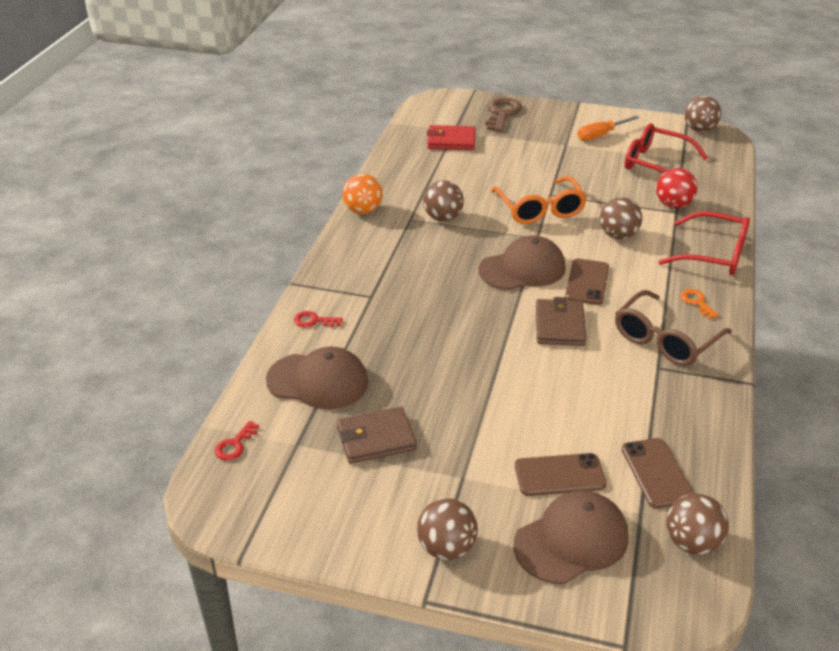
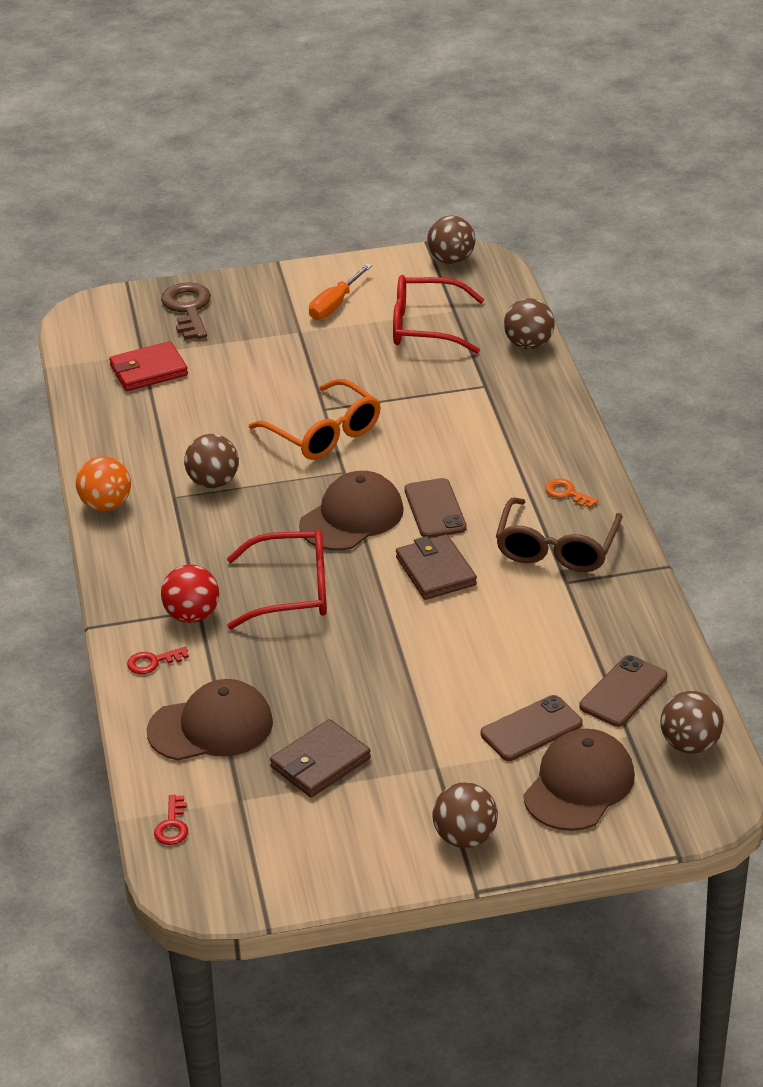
camera: 25 degrees left, 0 degrees up
brown ball [600,197,642,239] -> brown ball moved to [504,298,555,349]
brown phone [622,438,694,509] -> brown phone turned 75 degrees clockwise [580,655,667,727]
red ball [656,168,697,208] -> red ball moved to [161,565,219,623]
red glasses [658,211,750,275] -> red glasses moved to [227,529,327,629]

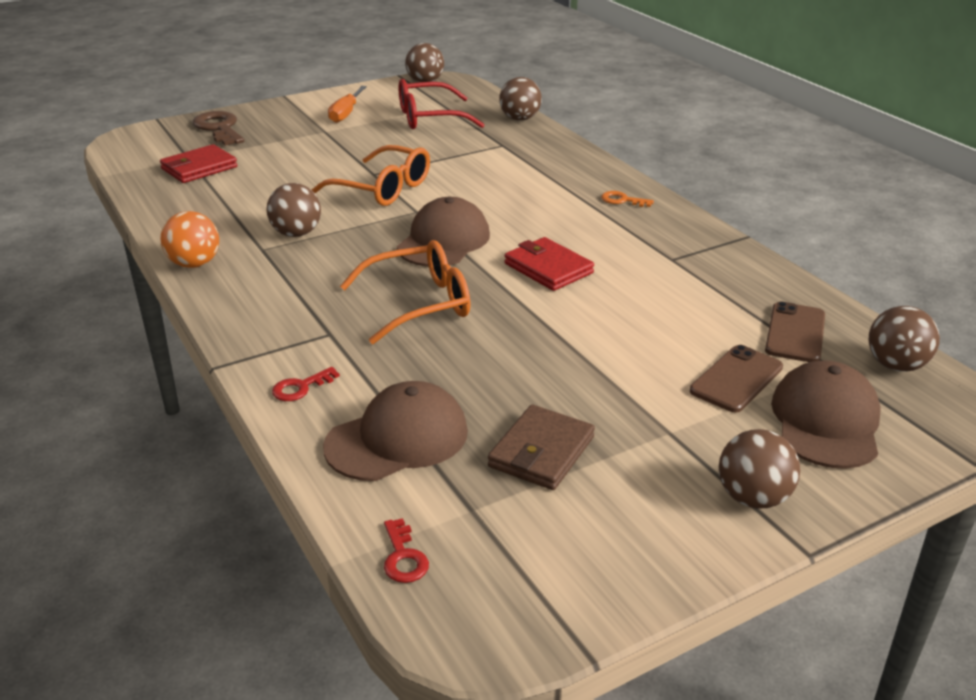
camera: 20 degrees left, 5 degrees down
red ball [161,565,219,623] -> none
red glasses [227,529,327,629] -> orange glasses [340,240,471,344]
brown wallet [396,534,477,600] -> red wallet [504,237,594,291]
brown phone [404,478,467,538] -> none
brown glasses [496,498,623,572] -> none

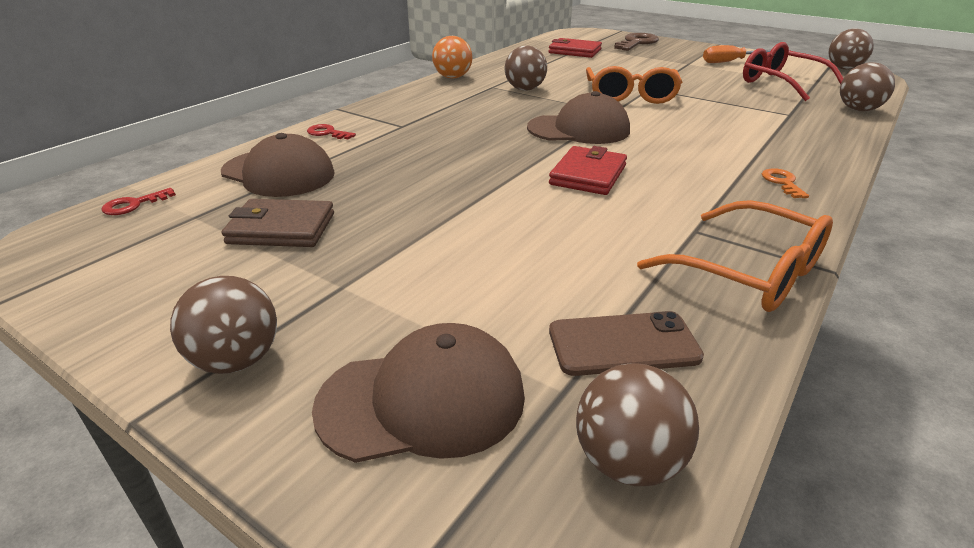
camera: 65 degrees right, 0 degrees up
orange glasses [340,240,471,344] -> orange glasses moved to [637,200,833,312]
brown phone [690,345,783,413] -> none

